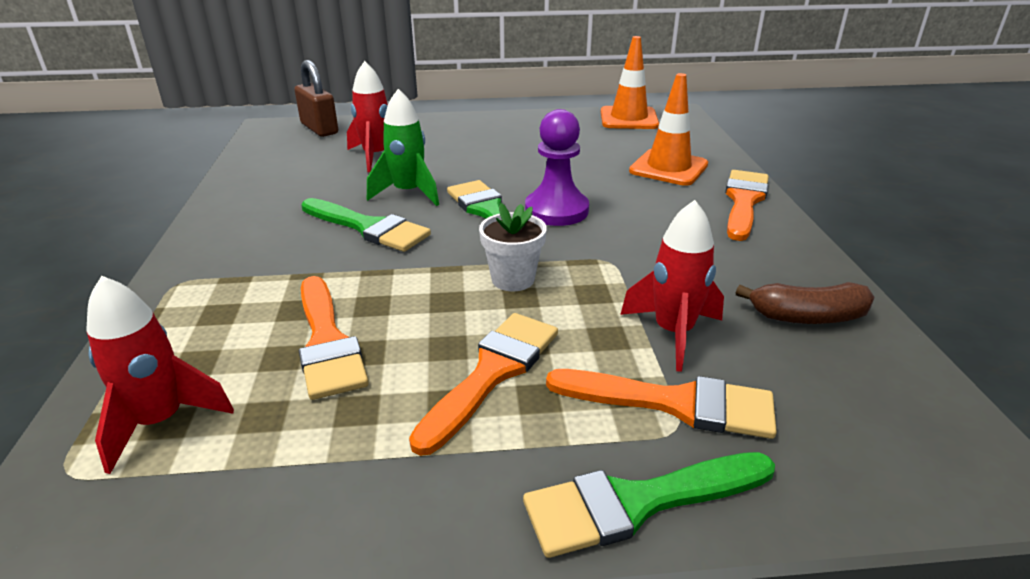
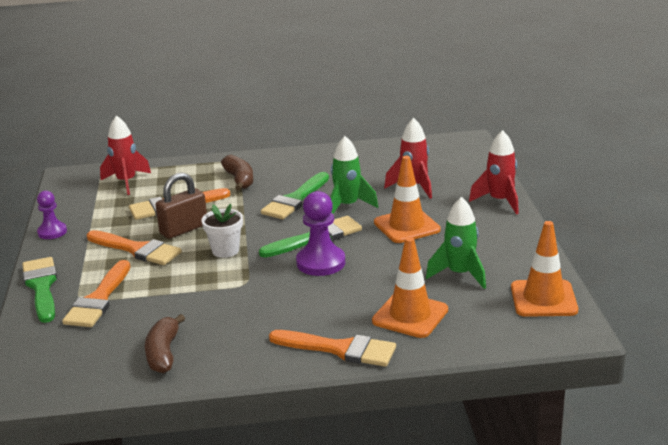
camera: 90 degrees right, 5 degrees down
brown padlock [294,60,338,137] -> brown padlock moved to [156,172,207,239]
red rocket [620,200,724,372] -> red rocket moved to [469,130,519,214]
none -> purple pawn [37,191,67,239]
none -> brown banana [221,155,253,190]
none -> orange traffic cone [374,156,441,243]
none -> green rocket [426,197,486,289]

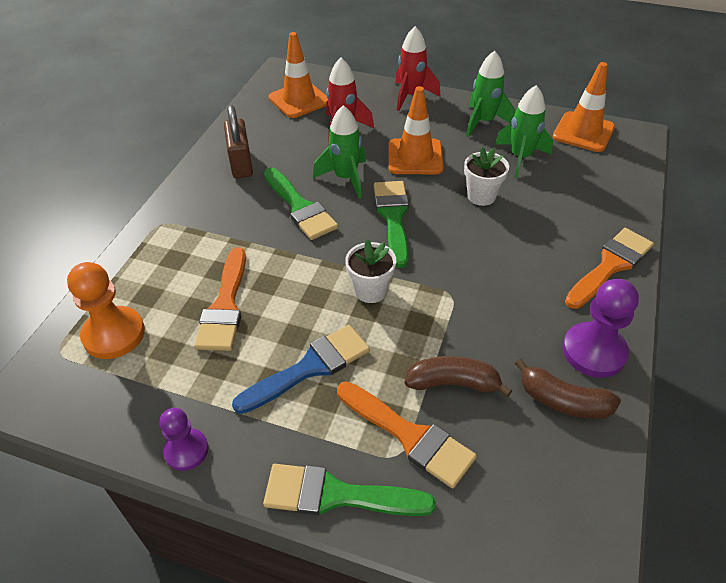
camera: 65 degrees left, 20 degrees up
orange brush [87,230,182,265] -> blue brush [232,325,370,414]
red rocket [100,115,151,195] -> orange pawn [67,262,145,359]
brown padlock [156,172,207,239] -> brown padlock moved to [224,105,253,179]
brown banana [221,155,253,190] -> brown banana moved to [404,356,512,397]
purple pawn [296,191,345,276] -> purple pawn moved to [563,279,639,378]
orange traffic cone [372,237,448,338] -> orange traffic cone moved to [268,32,328,118]
none -> white flower pot [464,147,509,206]
none -> green rocket [466,51,515,137]

